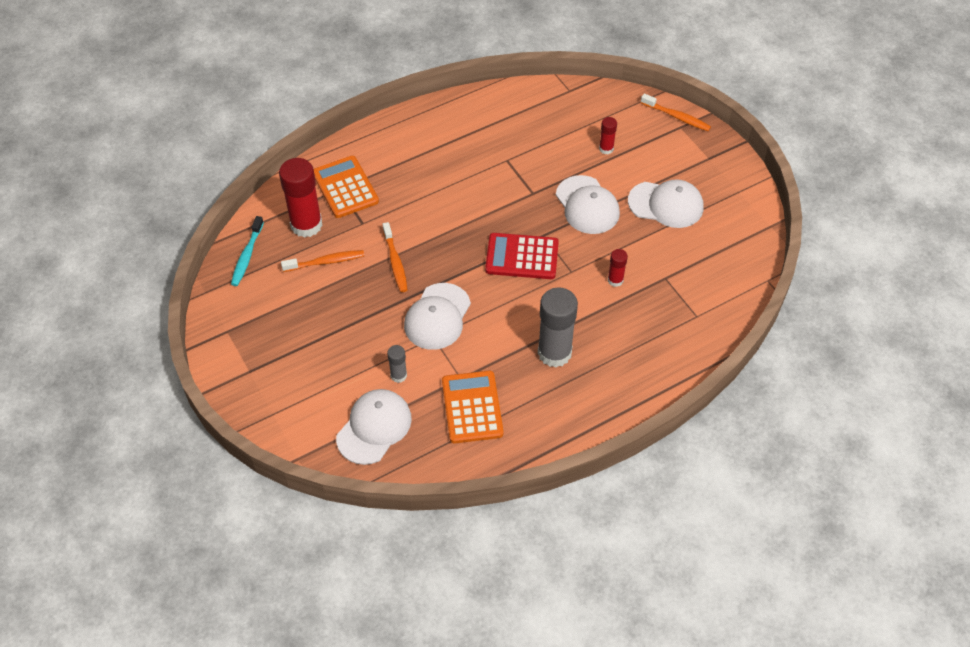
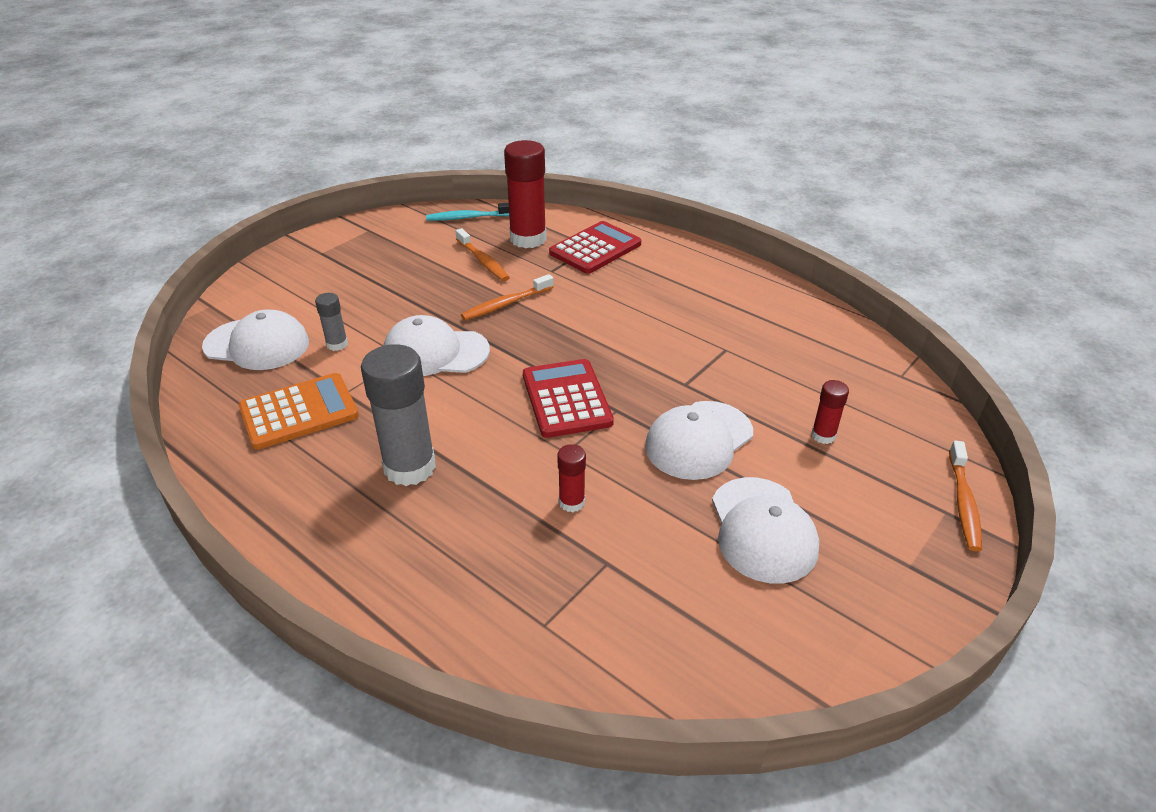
camera: 70 degrees right, 15 degrees down
orange calculator [314,156,379,218] -> red calculator [549,221,641,274]

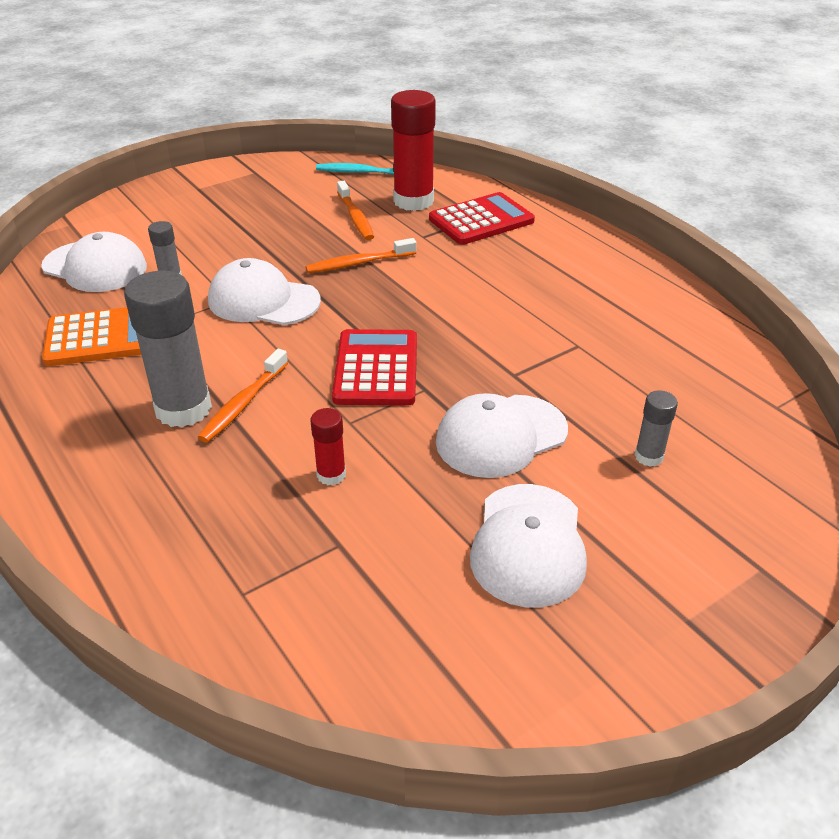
camera: 15 degrees right, 0 degrees up
red glue stick [811,380,849,444] -> grey glue stick [634,390,678,467]
orange toothbrush [949,441,982,551] -> orange toothbrush moved to [198,349,288,443]

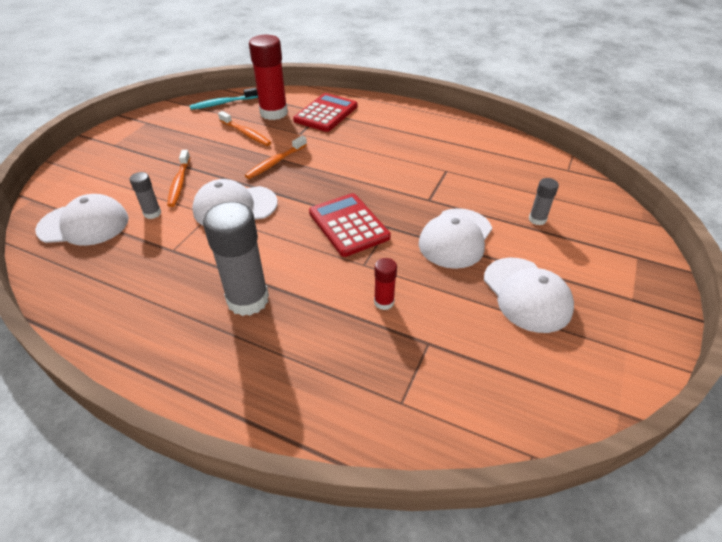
camera: 30 degrees left, 5 degrees up
orange calculator [42,307,141,366] -> none
orange toothbrush [198,349,288,443] -> orange toothbrush moved to [167,150,190,207]

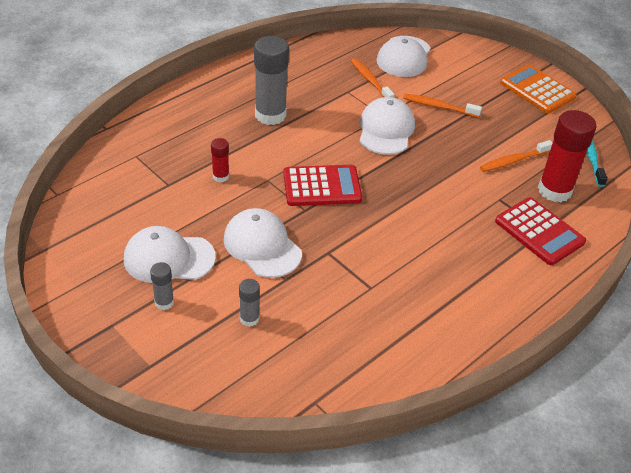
camera: 110 degrees right, 0 degrees up
grey glue stick [130,172,161,219] -> grey glue stick moved to [150,262,174,310]
orange toothbrush [245,136,307,179] -> orange toothbrush moved to [351,58,395,98]
none -> orange calculator [500,64,577,114]

